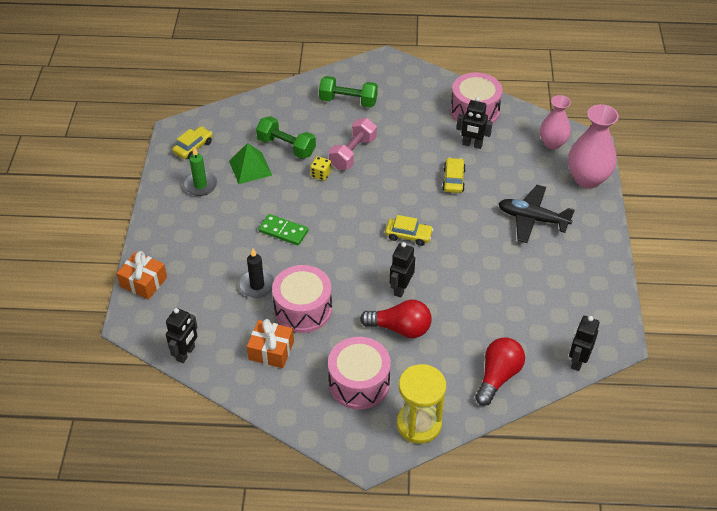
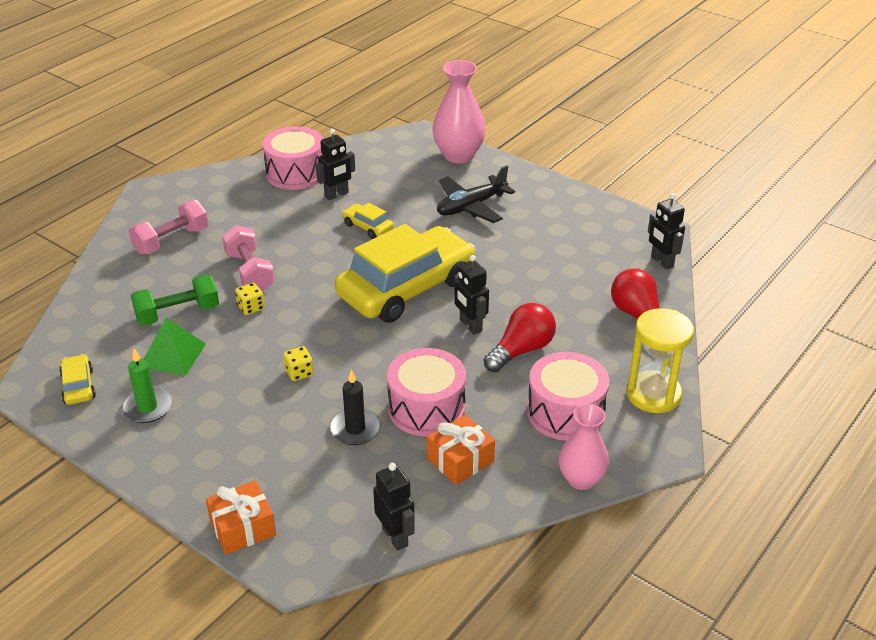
camera: 55 degrees left, 10 degrees down
green domino [258,214,308,245] -> yellow dice [283,346,314,381]
green dumbbell [319,76,378,107] -> pink dumbbell [129,200,208,255]
yellow car [385,215,434,246] -> yellow car [335,224,476,323], size x2.46
pink vase [540,95,571,149] -> pink vase moved to [559,404,609,490]

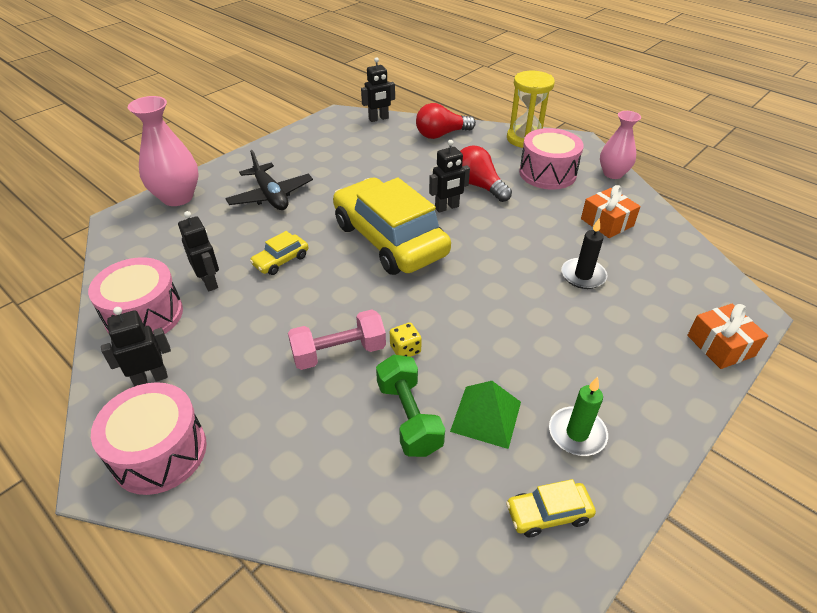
camera: 85 degrees left, 5 degrees up
pink dumbbell [129,200,208,255] -> none
yellow dice [283,346,314,381] -> none
black robot [373,463,415,551] -> black robot moved to [101,307,171,386]
pink drum [387,348,466,436] -> pink drum moved to [91,382,207,495]

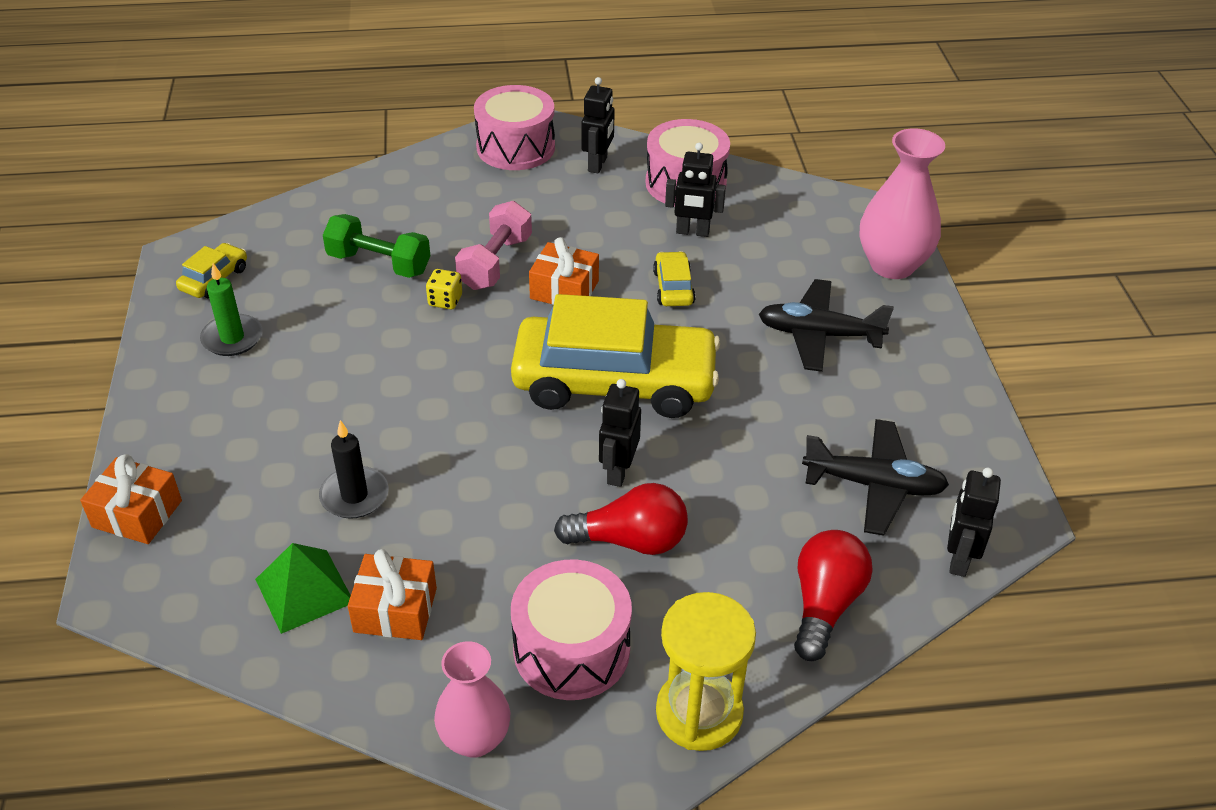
camera: 130 degrees right, 0 degrees up
green pyramid [450,381,521,449] -> green pyramid moved to [255,543,351,634]
none -> orange gift [529,237,599,305]
none -> black plane [802,419,949,536]

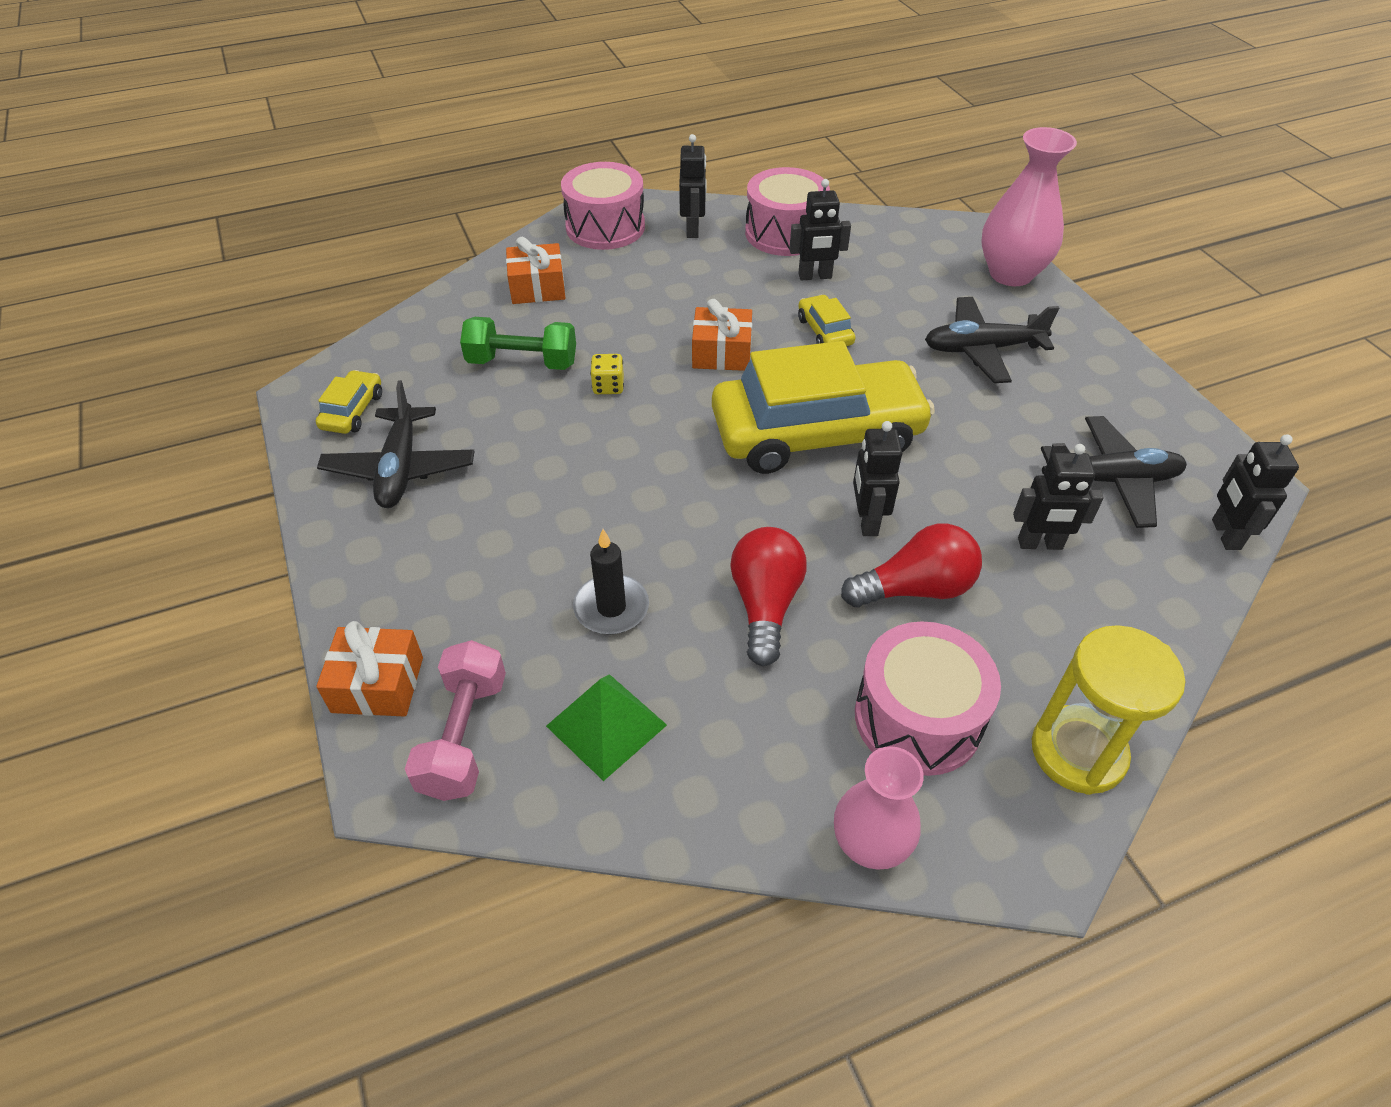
camera: 15 degrees left, 5 degrees up
green candle [200,263,262,356] -> black plane [317,380,475,508]
orange gift [348,549,437,640] -> orange gift moved to [506,237,565,304]
pink dumbbell [455,201,532,290] -> pink dumbbell moved to [405,640,506,801]
red light bulb [794,530,872,661] -> red light bulb moved to [730,527,807,666]
none -> black robot [1013,444,1104,550]

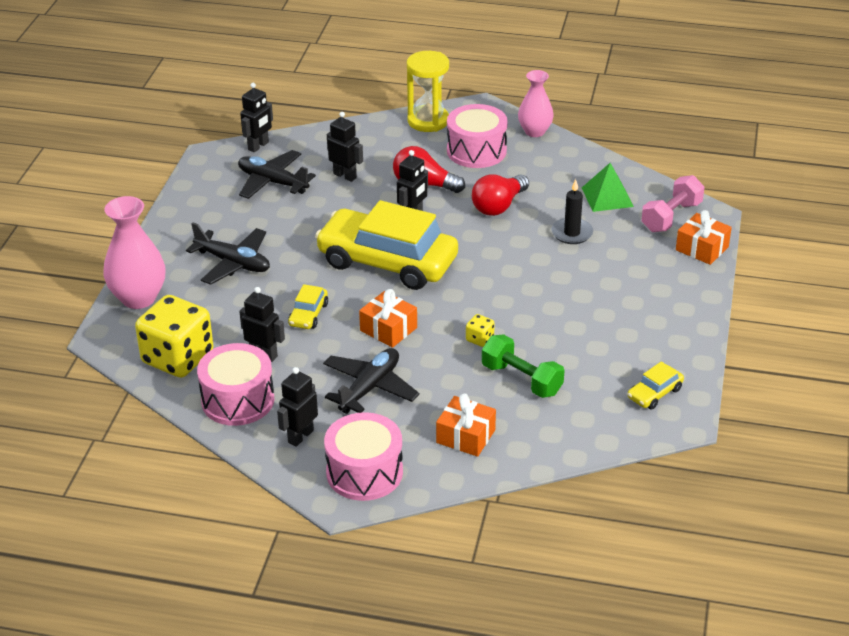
camera: 145 degrees left, 10 degrees down
black plane [317,380,475,508] -> black plane moved to [323,348,419,414]
none -> yellow dice [135,295,213,378]

